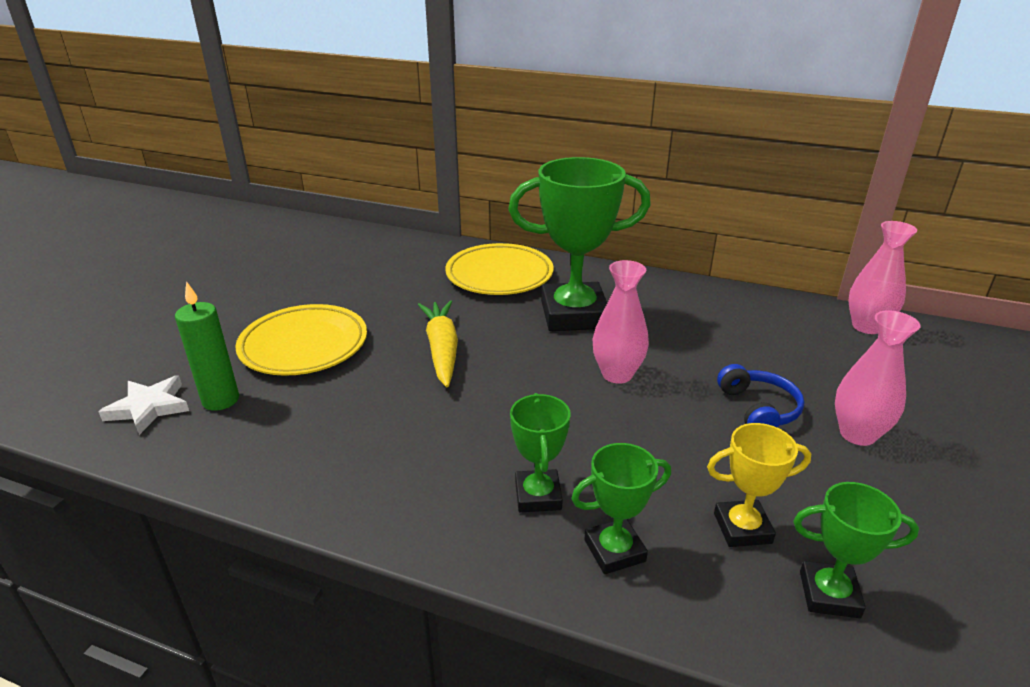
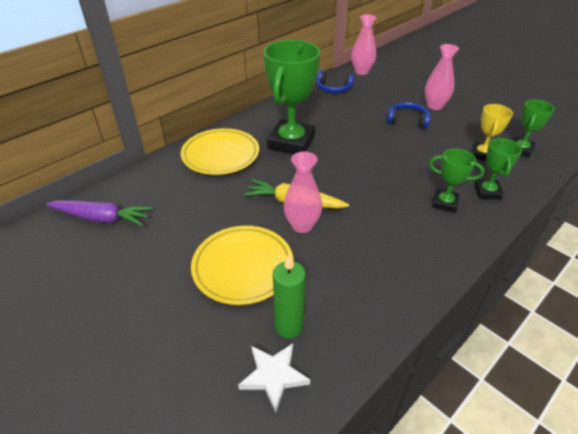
camera: 65 degrees left, 10 degrees up
pink vase [593,260,649,384] -> pink vase moved to [283,152,322,233]
none -> purple carrot [46,200,153,226]
none -> blue headphones [317,70,354,93]

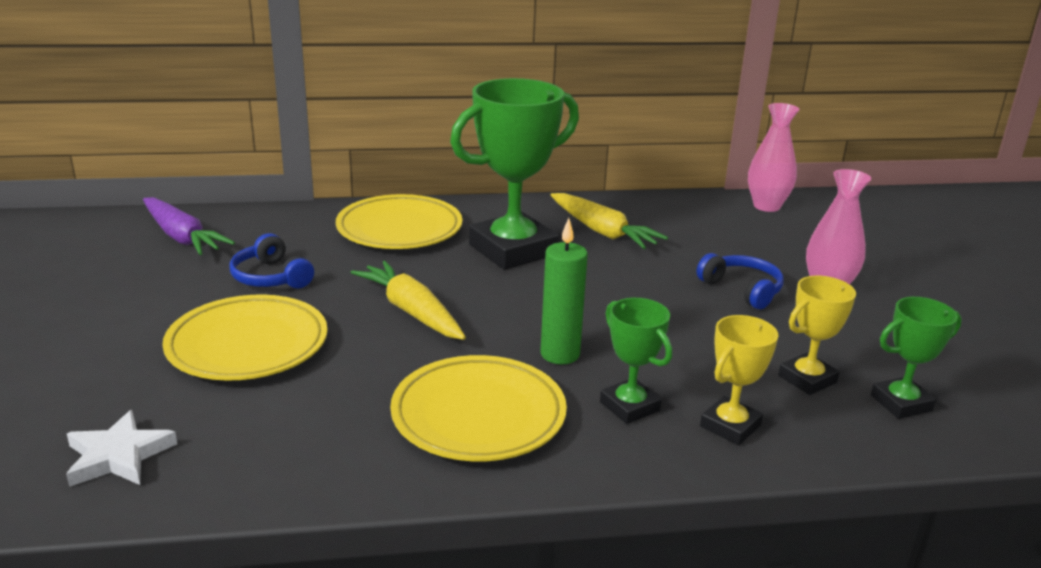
camera: 35 degrees right, 15 degrees down
green candle [273,254,306,338] -> green candle moved to [540,218,588,364]
pink vase [283,152,322,233] -> none
blue headphones [317,70,354,93] -> blue headphones moved to [230,233,314,288]
green trophy [474,138,522,200] -> yellow trophy [700,315,779,445]
none -> yellow plate [390,355,567,461]
none -> yellow carrot [551,193,668,249]

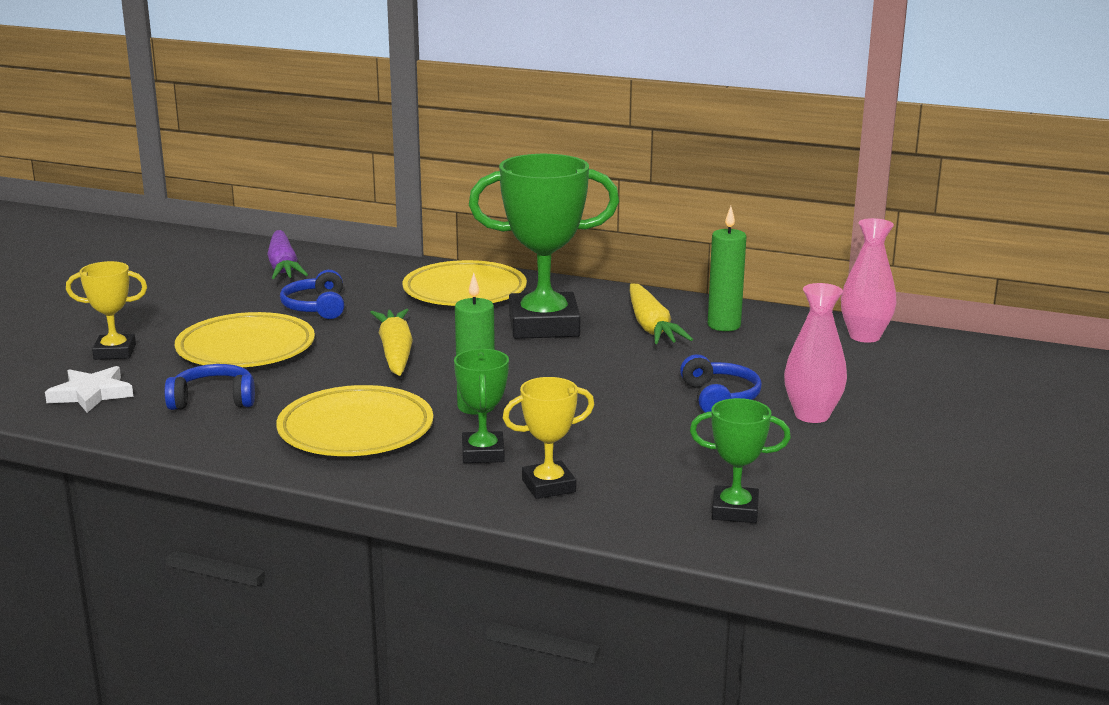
camera: 30 degrees right, 5 degrees down
yellow trophy [778,276,856,395] -> yellow trophy moved to [66,261,147,360]
none -> blue headphones [164,364,255,410]
none -> green candle [708,206,746,331]

